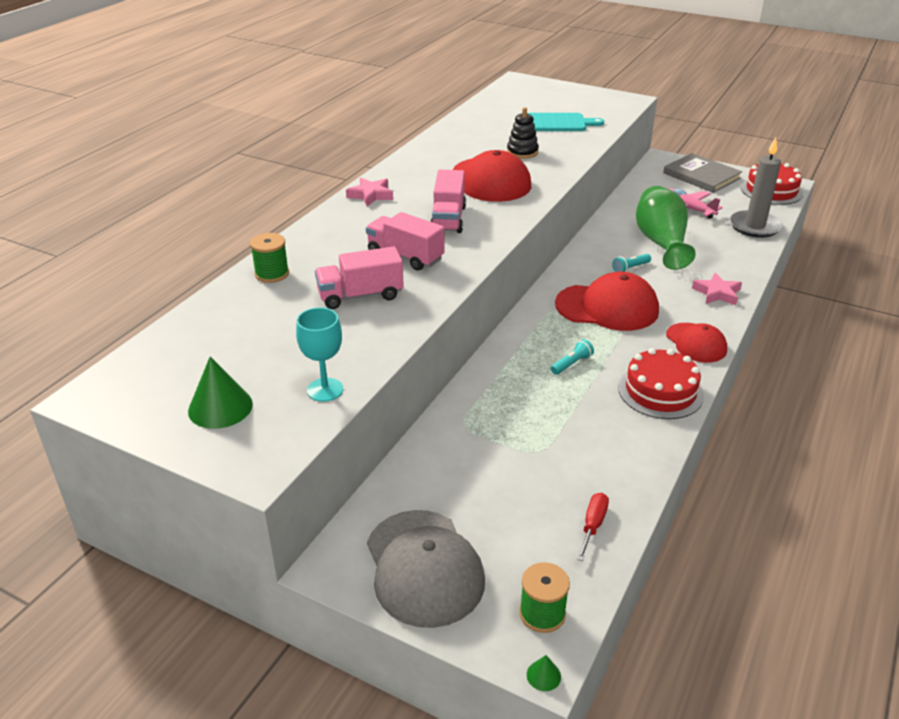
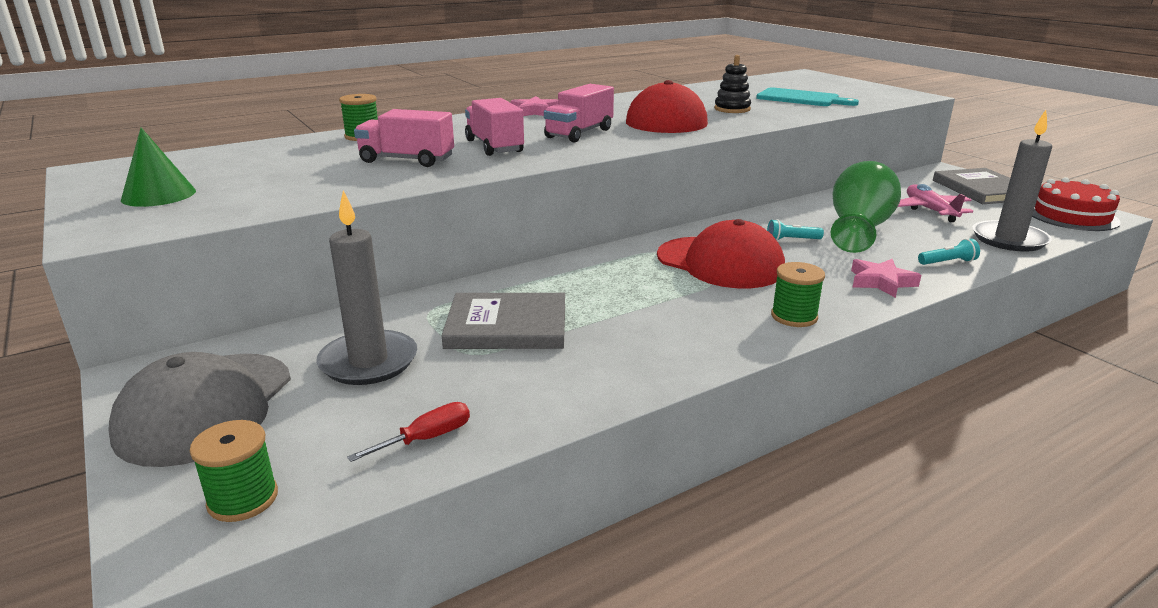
camera: 30 degrees right, 10 degrees down
turquoise goblet [296,307,343,402] -> none
green cone [527,655,561,691] -> none
turquoise flashlight [551,339,594,375] -> turquoise flashlight moved to [918,239,980,265]
red cake [618,348,704,419] -> none
red cap [666,323,727,363] -> green spool [771,262,825,327]
none -> grey candle [316,190,417,385]
none -> grey book [442,293,565,349]

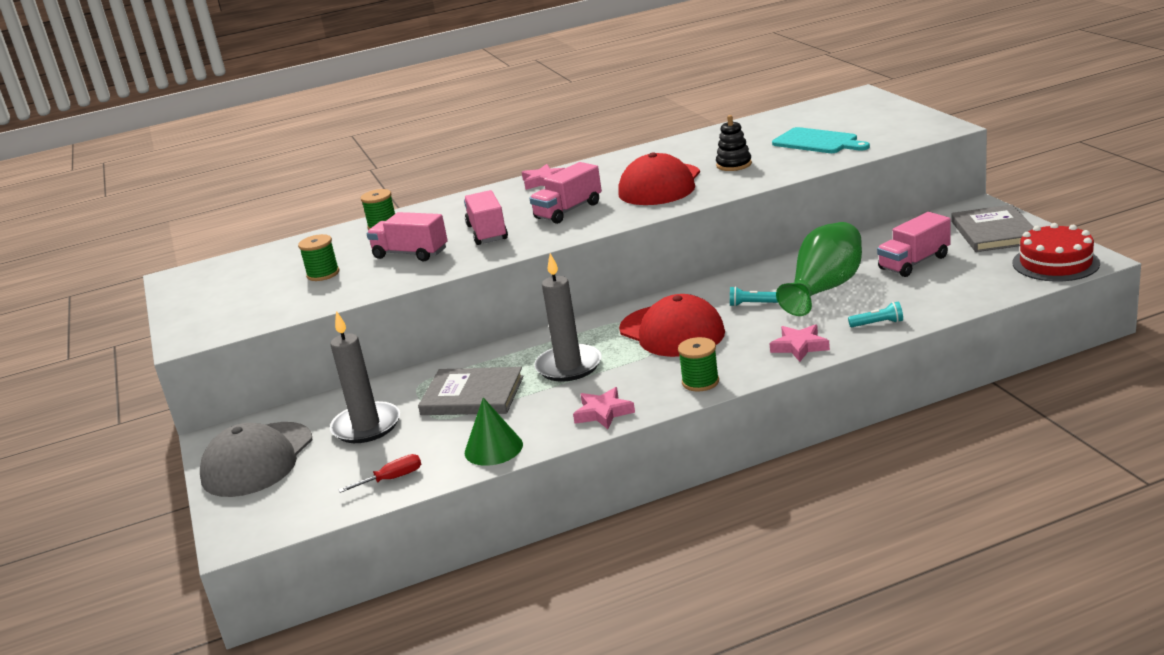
camera: 15 degrees right, 0 degrees up
green cone [121,128,196,207] -> green cone moved to [465,398,523,466]
green spool [190,420,278,522] -> green spool moved to [298,234,339,281]
pink plane [898,184,973,222] -> pink truck [877,212,951,277]
grey candle [973,110,1052,252] -> grey candle moved to [534,253,602,382]
none -> pink star [573,387,635,429]

